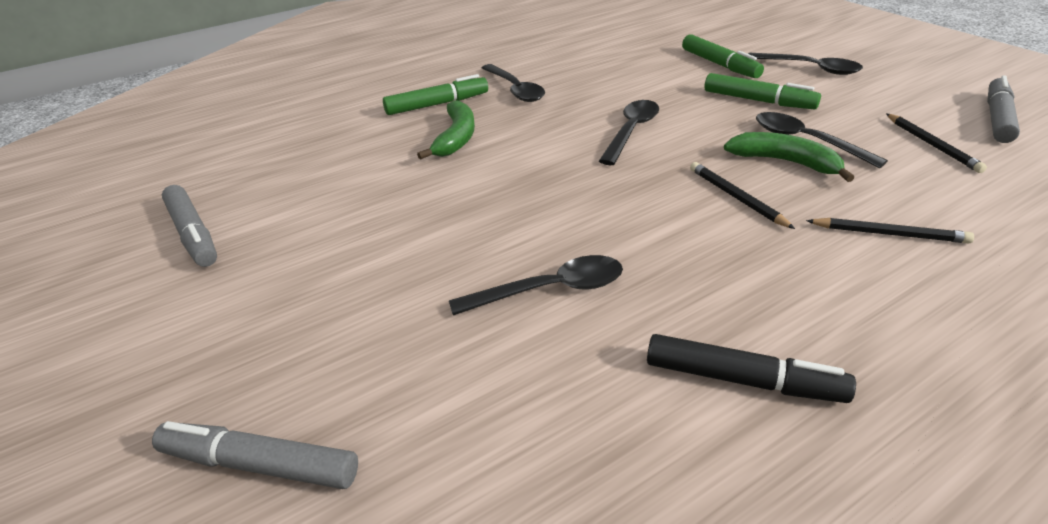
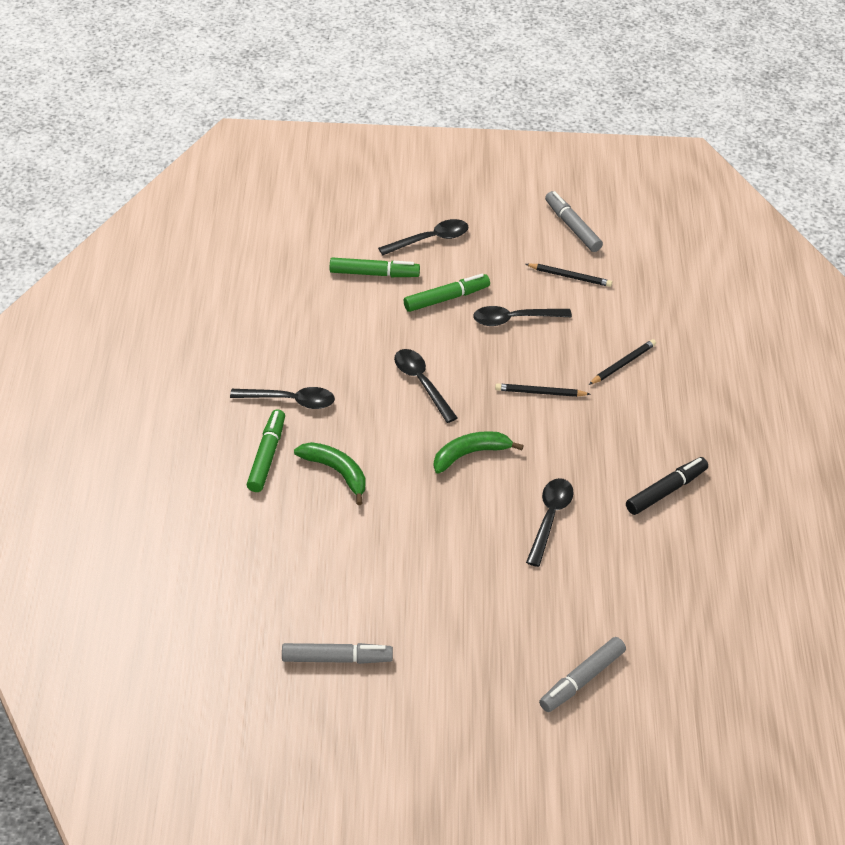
camera: 60 degrees left, 10 degrees up
green banana [724,132,854,182] -> green banana moved to [433,431,524,474]

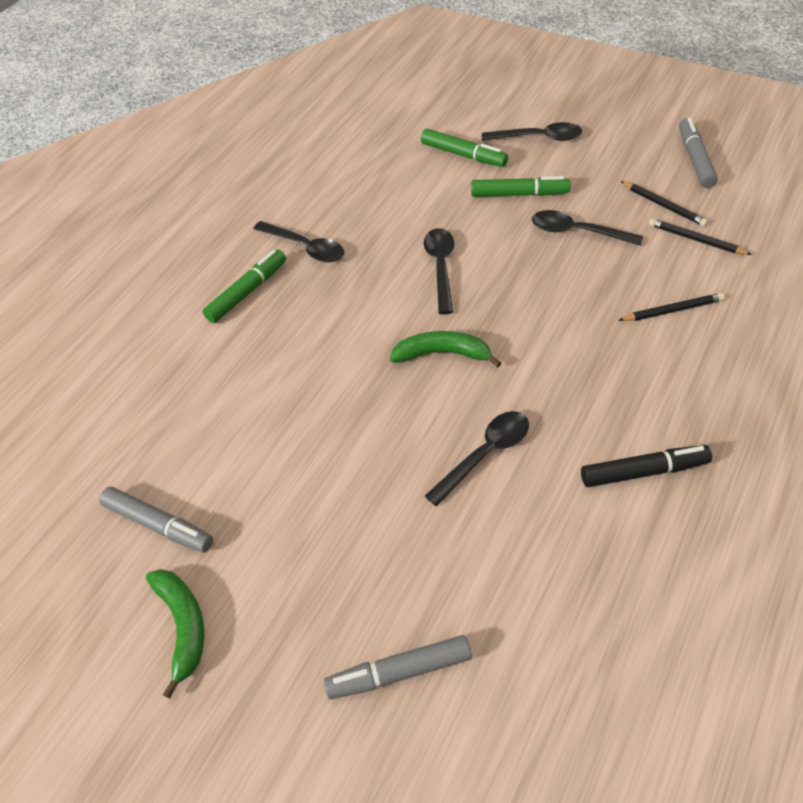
camera: 35 degrees right, 5 degrees up
green banana [294,442,365,505] -> green banana moved to [146,569,204,699]
black pencil [495,383,590,397] -> black pencil moved to [649,218,752,255]

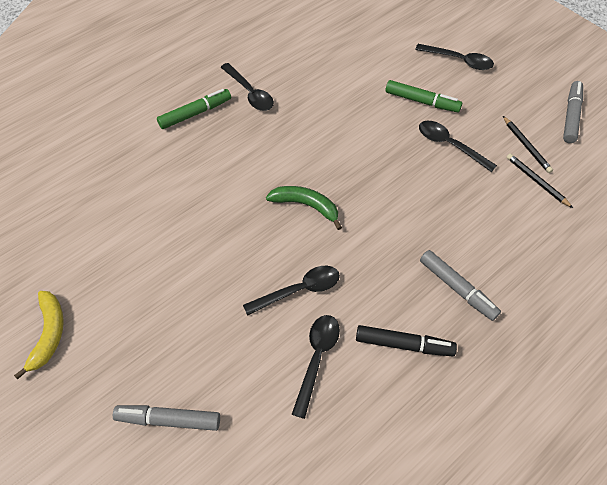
camera: 15 degrees right, 5 degrees up
grey marker [99,487,213,553] -> grey marker moved to [420,250,501,321]
green banana [146,569,204,699] -> yellow banana [14,291,64,379]
green marker [421,129,508,167] -> none
black spoon [424,228,454,314] -> black spoon moved to [291,315,340,419]
black pencil [618,293,725,321] -> none

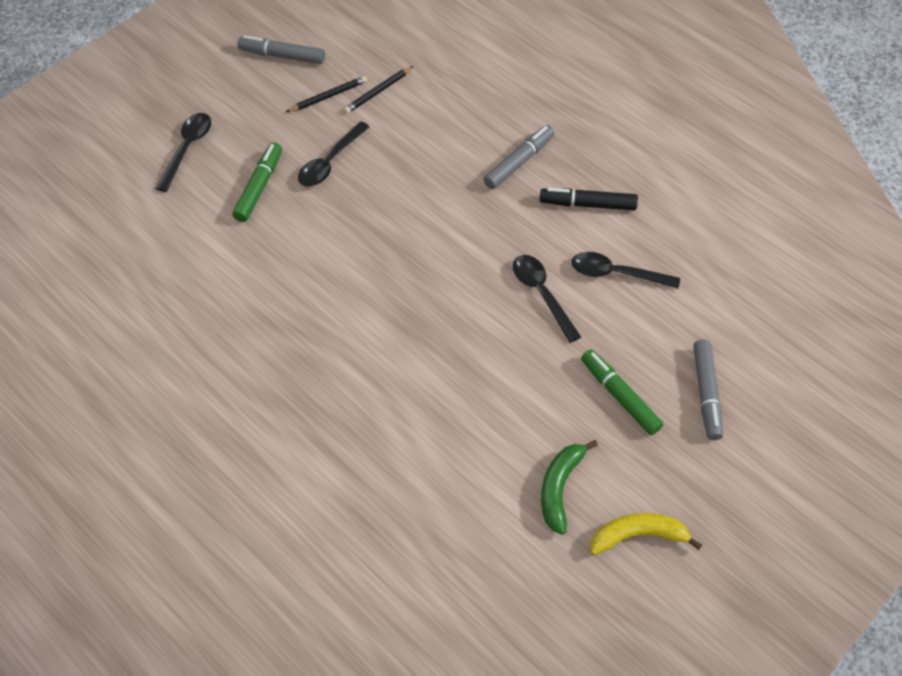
camera: 95 degrees left, 0 degrees up
green marker [157,89,231,129] -> green marker moved to [581,349,663,435]
black spoon [221,63,274,111] -> none
green banana [266,186,342,230] -> green banana moved to [541,440,598,535]
black marker [356,325,457,356] -> black marker turned 90 degrees counterclockwise [540,188,638,210]

